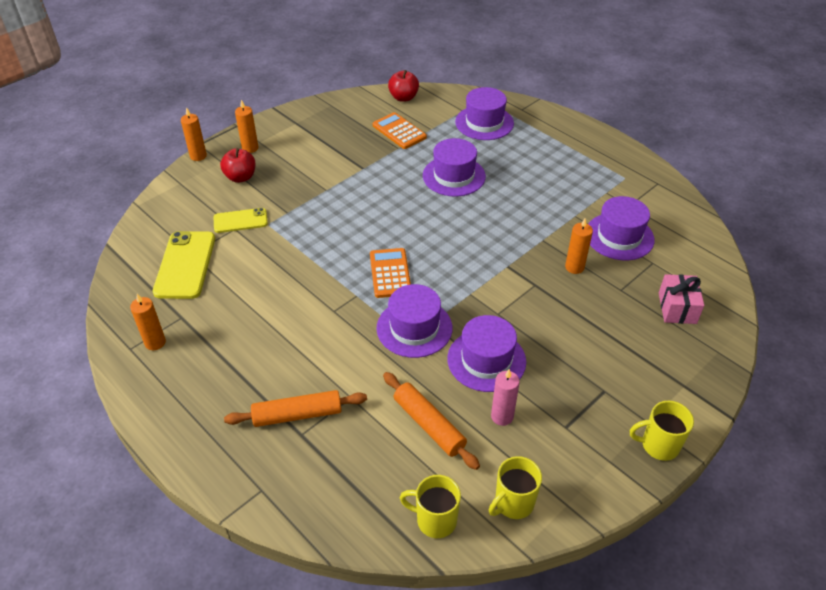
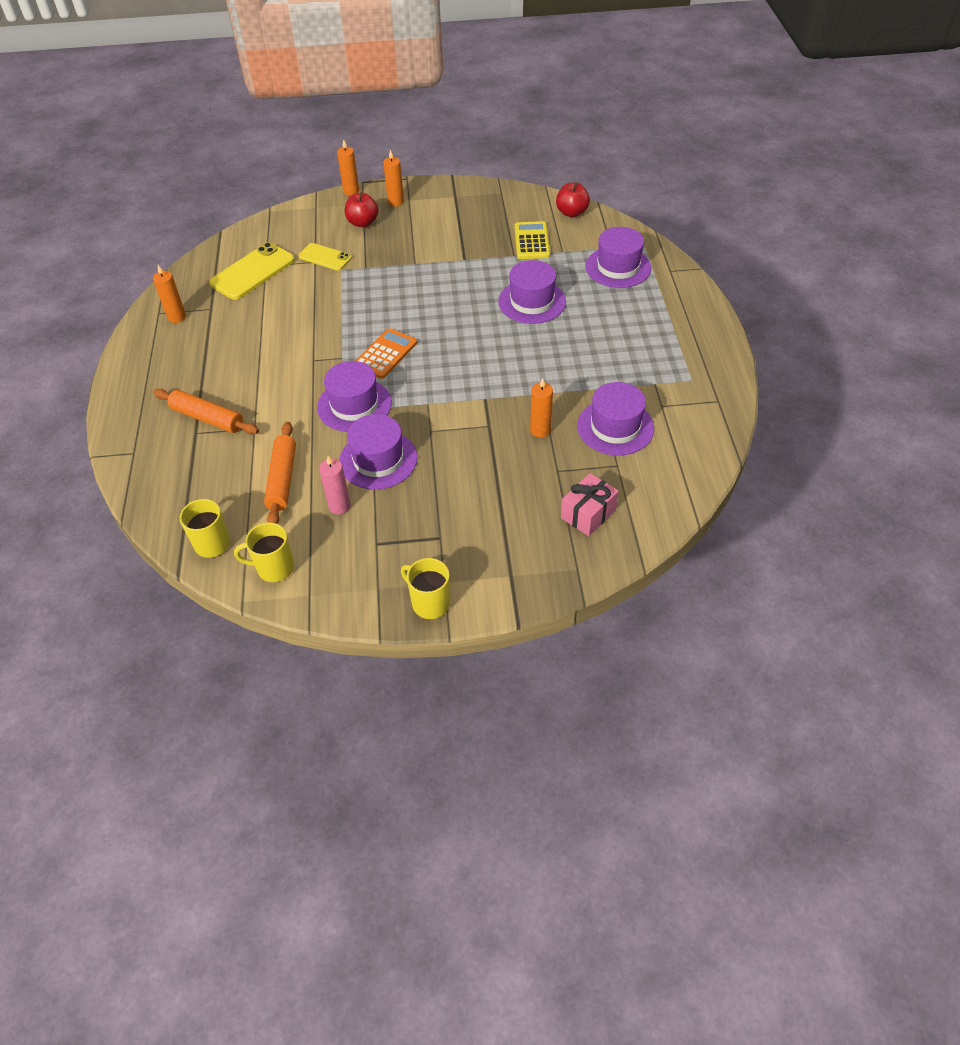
camera: 40 degrees right, 5 degrees up
orange calculator [373,112,427,149] -> yellow calculator [515,221,550,259]

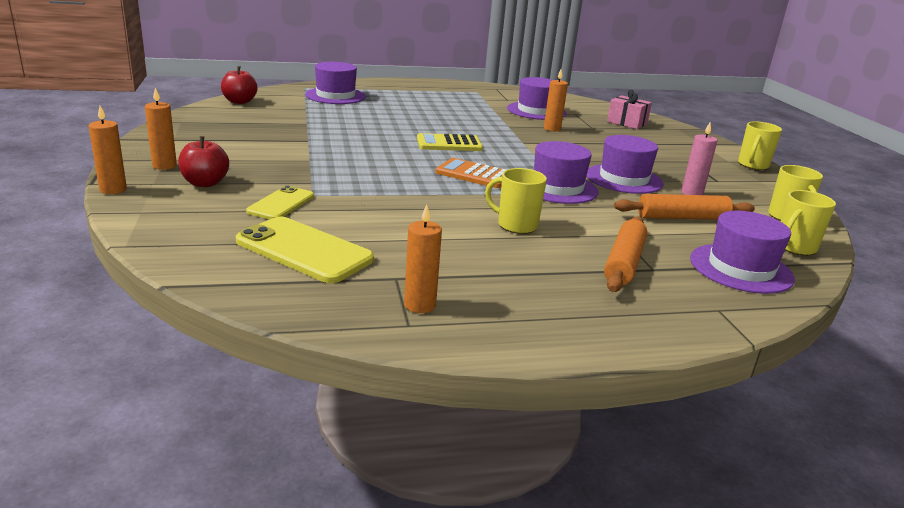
camera: 100 degrees left, 25 degrees down
purple hat [498,260,566,324] -> purple hat moved to [690,211,795,294]
yellow calculator [515,221,550,259] -> yellow calculator moved to [417,133,483,151]
none -> yellow mug [485,168,547,234]

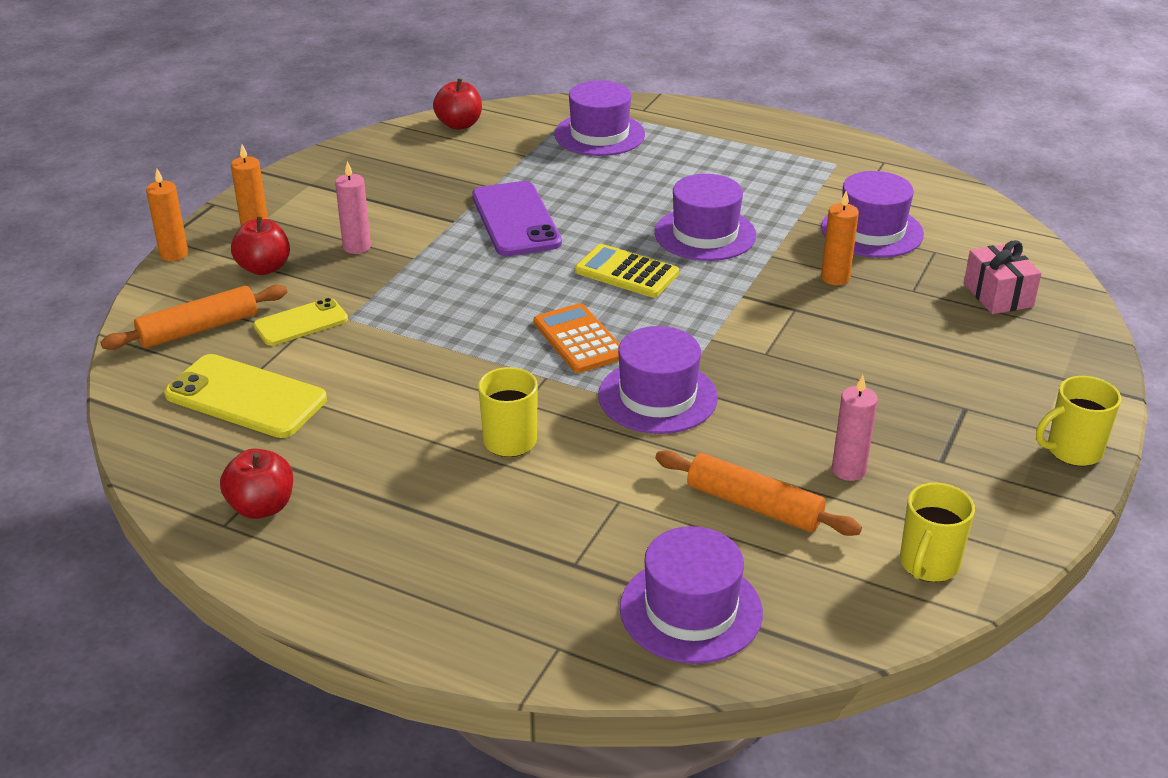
camera: 40 degrees right, 10 degrees up
yellow phone [236,216,374,283] -> yellow phone turned 45 degrees counterclockwise [164,354,327,438]
orange candle [404,204,442,313] -> red apple [220,449,293,519]
purple hat [587,135,664,194] -> purple hat moved to [655,174,757,261]
orange rolling pin [604,216,647,292] -> orange rolling pin moved to [101,285,287,350]
yellow mug [780,190,836,255] -> none
none -> pink candle [335,161,371,254]
none -> purple phone [472,181,562,256]

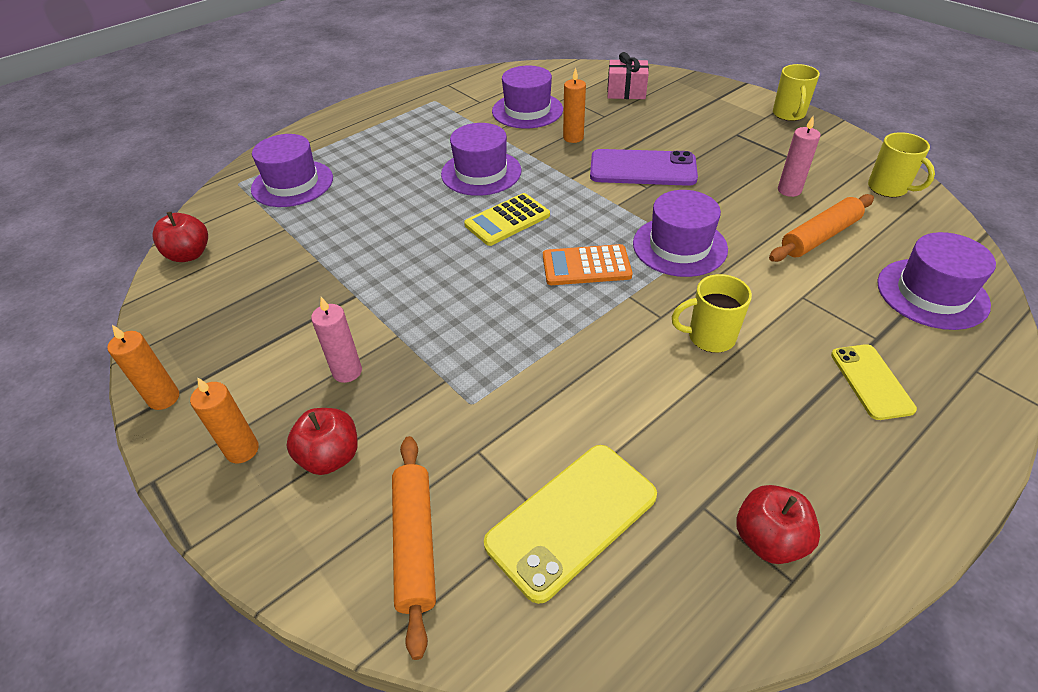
camera: 65 degrees left, 10 degrees up
orange candle [146,169,188,261] -> orange candle moved to [107,325,179,410]
yellow phone [253,298,348,346] -> yellow phone moved to [831,344,917,420]
purple phone [472,181,562,256] -> purple phone moved to [590,149,698,186]

